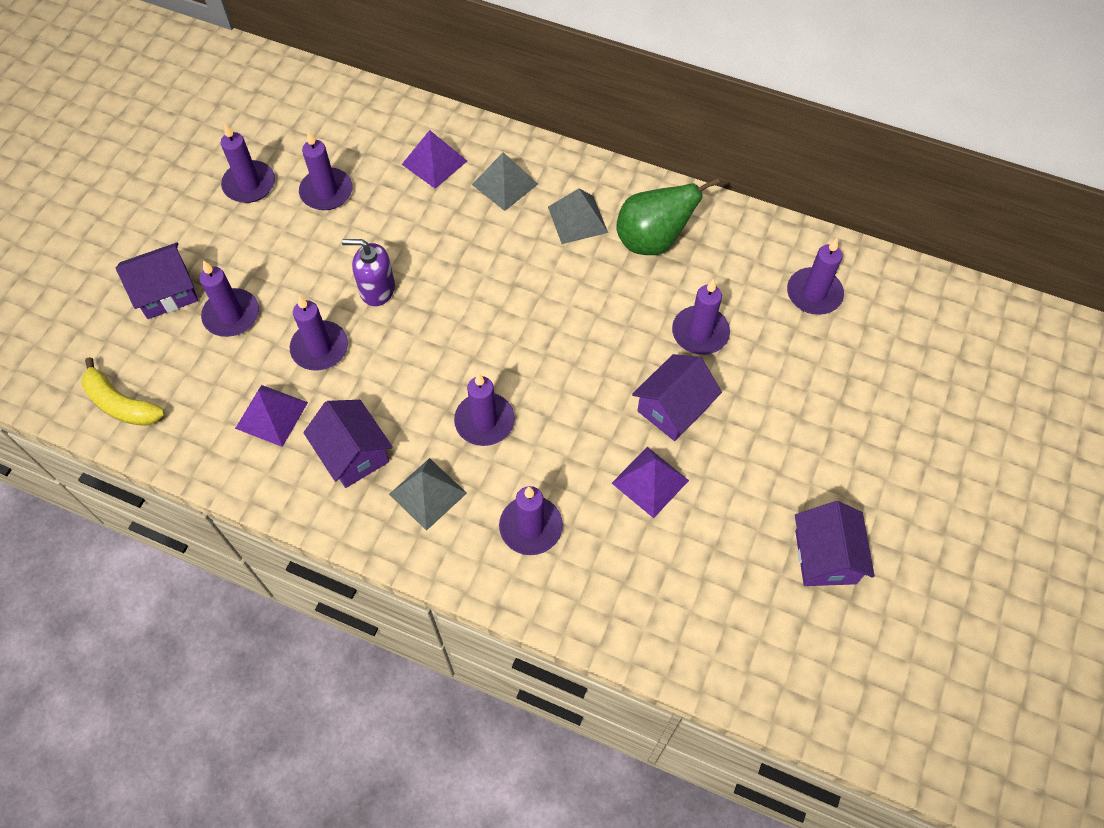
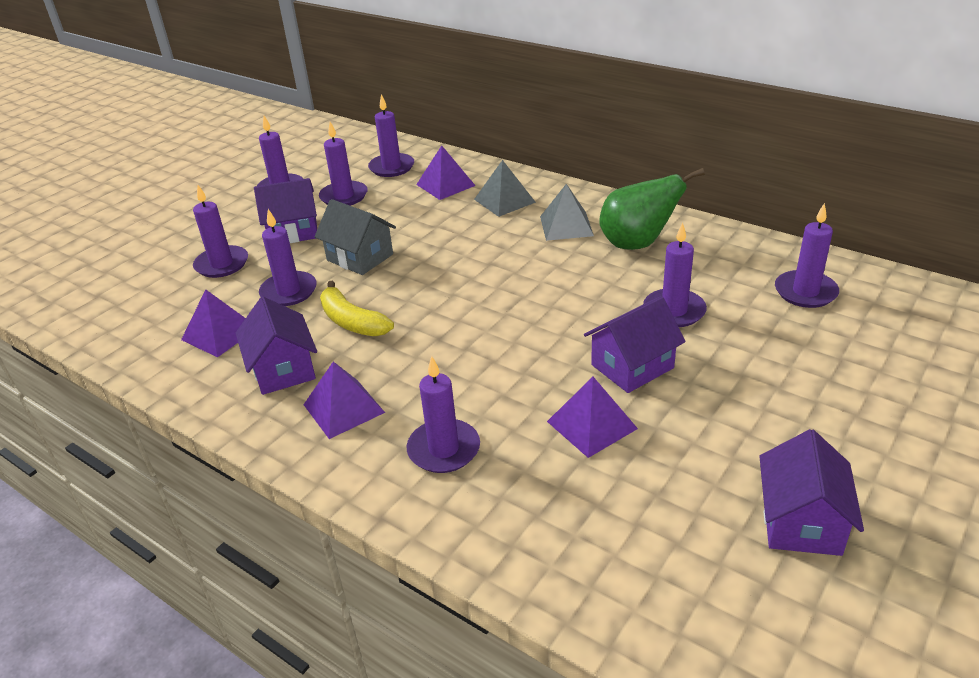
camera: 15 degrees right, 25 degrees down
yellow banana [82,357,165,426] -> yellow banana moved to [320,280,394,336]
purple house [116,242,198,319] -> purple house moved to [254,178,317,243]
purple soap dispenser [342,239,395,306] -> grey house [315,199,396,275]
grey pyramid [389,458,467,531] -> purple pyramid [304,361,385,439]
purple candle [454,373,515,446] -> purple candle moved to [368,94,414,177]

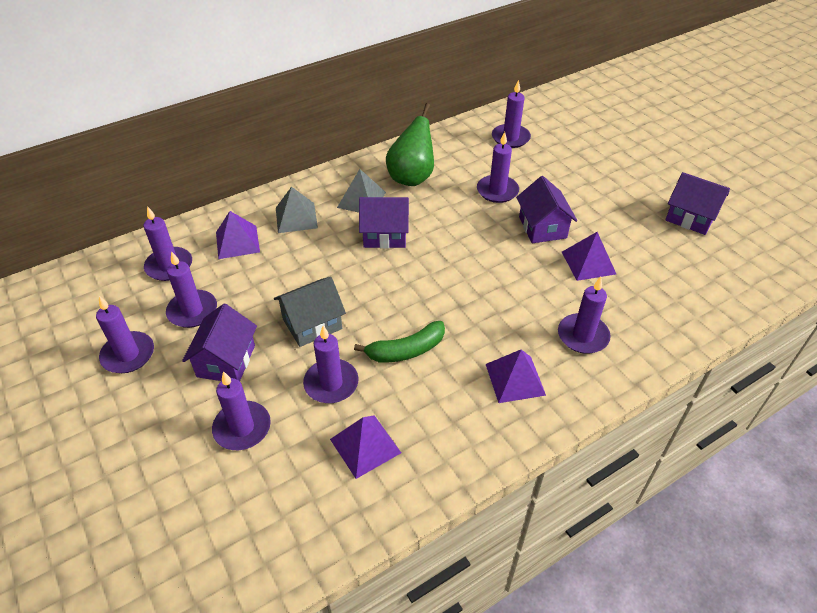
camera: 70 degrees left, 10 degrees up
purple house [236,297,317,395] -> purple house moved to [359,197,409,248]
yellow banana [320,280,394,336] -> green banana [354,321,445,362]

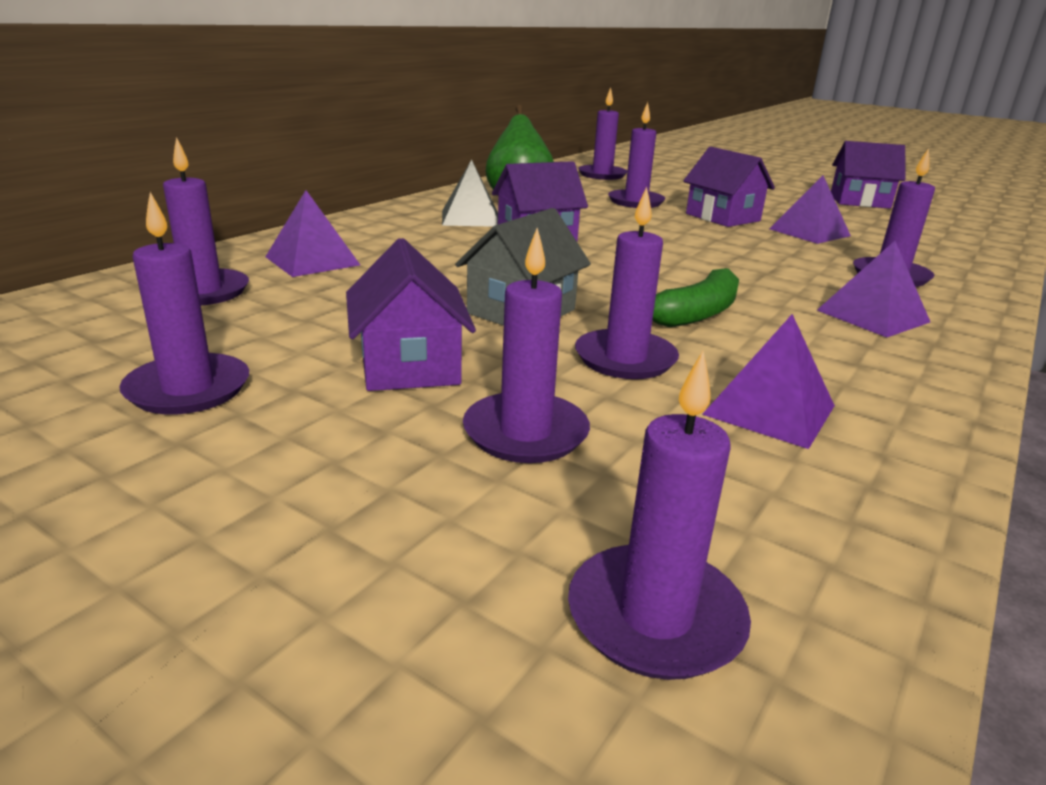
camera: 25 degrees left, 20 degrees down
purple candle [166,251,217,328] -> purple candle moved to [568,351,751,680]
grey pyramid [276,187,318,233] -> none

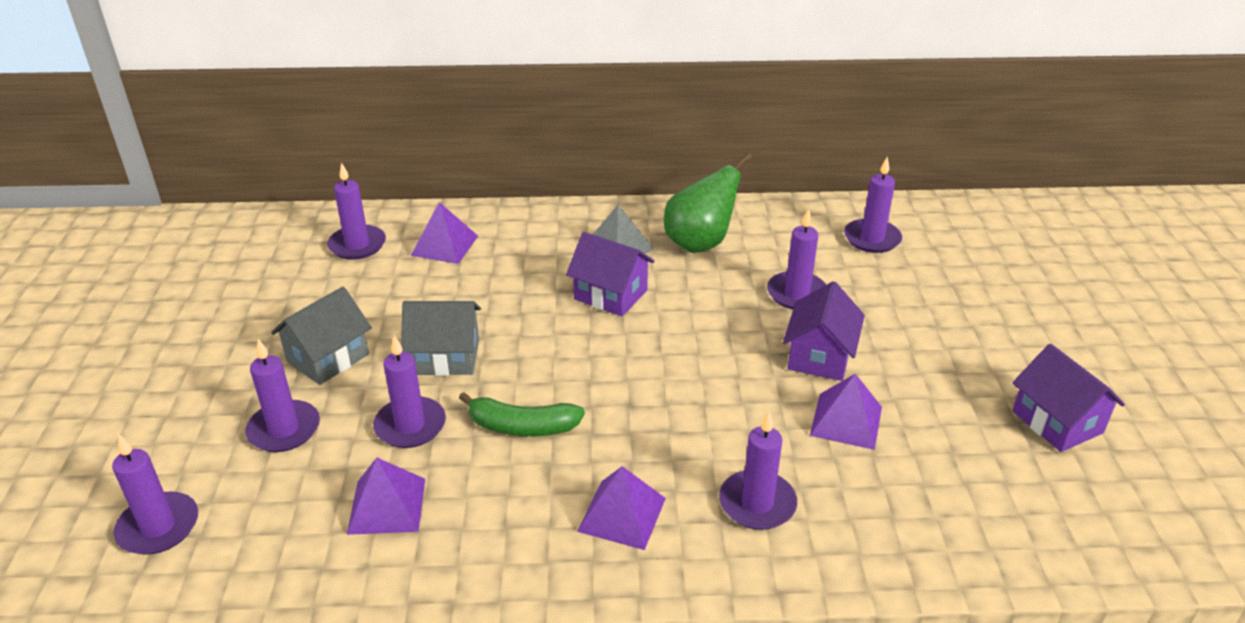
camera: 55 degrees right, 10 degrees up
purple candle [119,192,249,414] -> none
purple house [346,238,476,391] -> grey house [271,287,372,385]

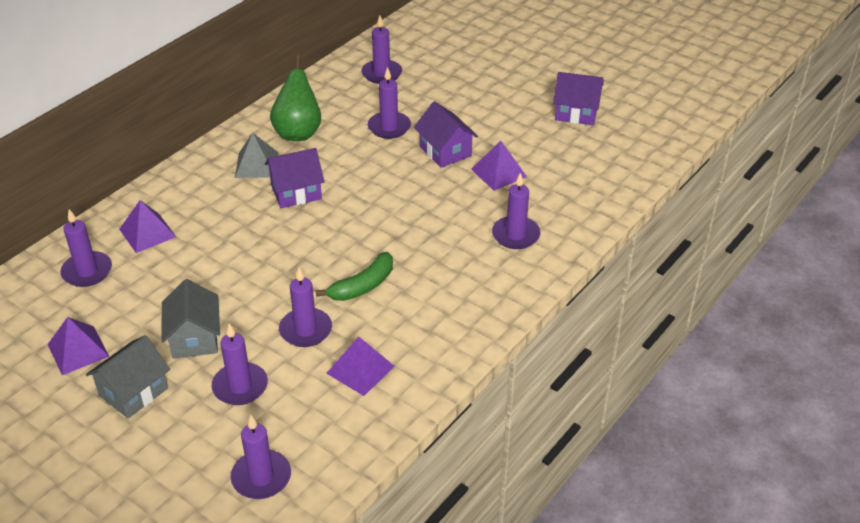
camera: 50 degrees left, 5 degrees up
grey house [401,301,481,376] -> grey house moved to [86,335,170,418]
purple pyramid [577,466,666,550] -> purple pyramid moved to [48,317,109,375]

